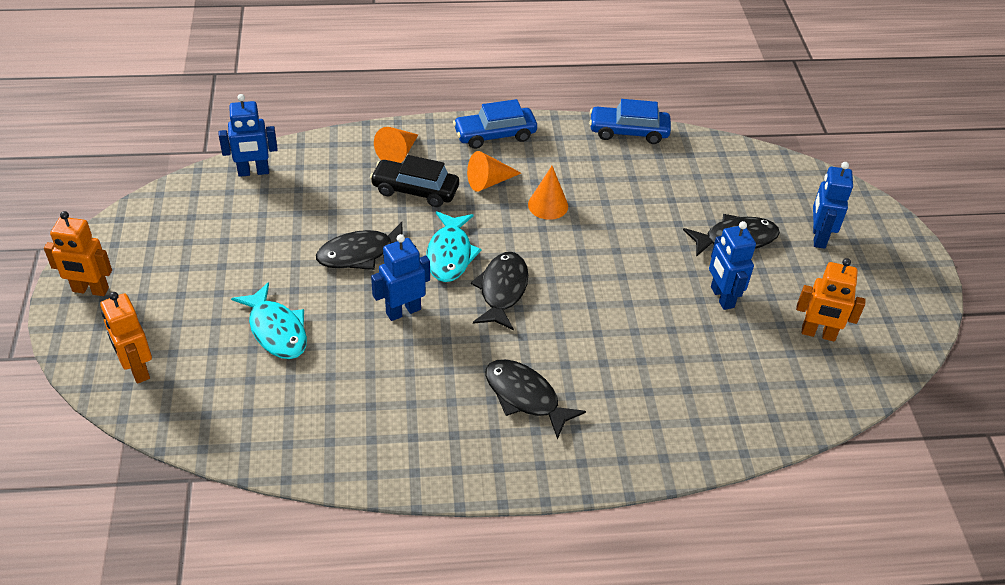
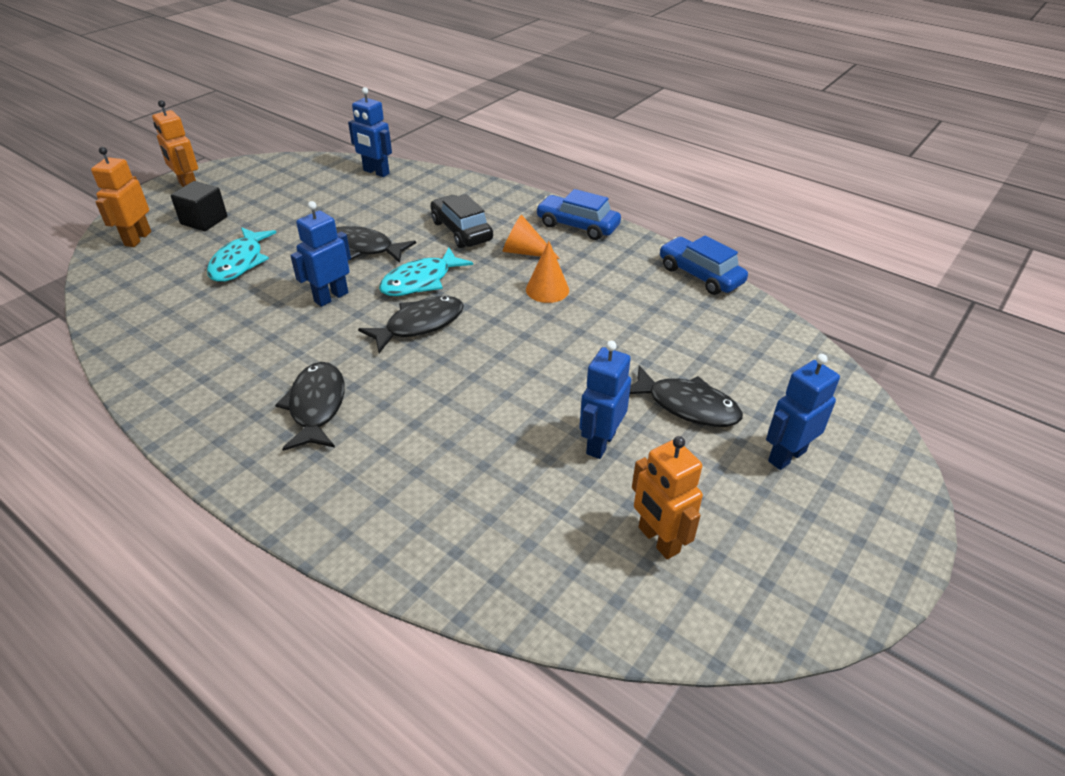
camera: 45 degrees right, 5 degrees down
blue robot [371,234,430,321] -> blue robot turned 60 degrees counterclockwise [290,201,351,307]
orange cone [374,127,418,163] -> none
none -> black cube [170,181,228,231]

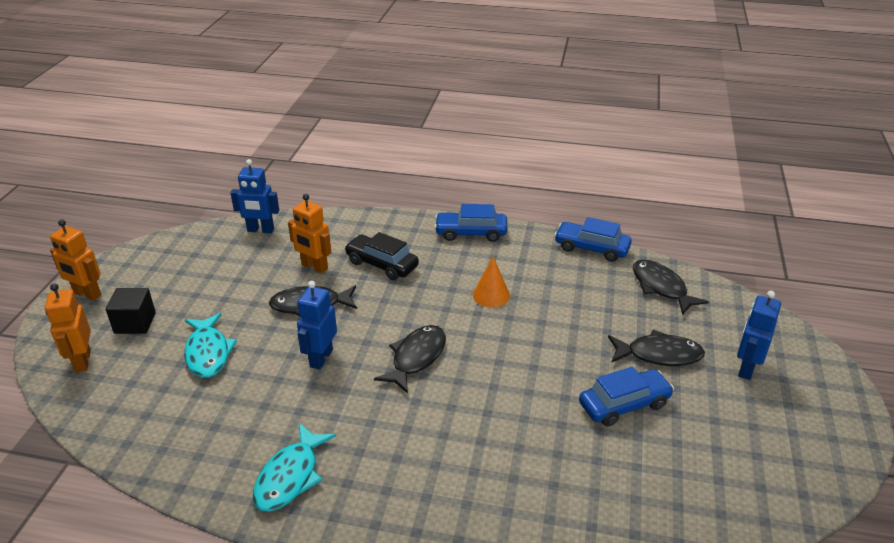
camera: 25 degrees left, 5 degrees down
black fish [275,362,345,451] -> black fish moved to [633,260,709,315]
turquoise fish [379,248,473,296] -> turquoise fish moved to [253,423,336,512]
orange cone [502,215,560,259] -> none
blue robot [580,341,631,459] -> blue car [579,367,674,426]
orange robot [632,436,703,559] -> orange robot moved to [288,194,331,274]

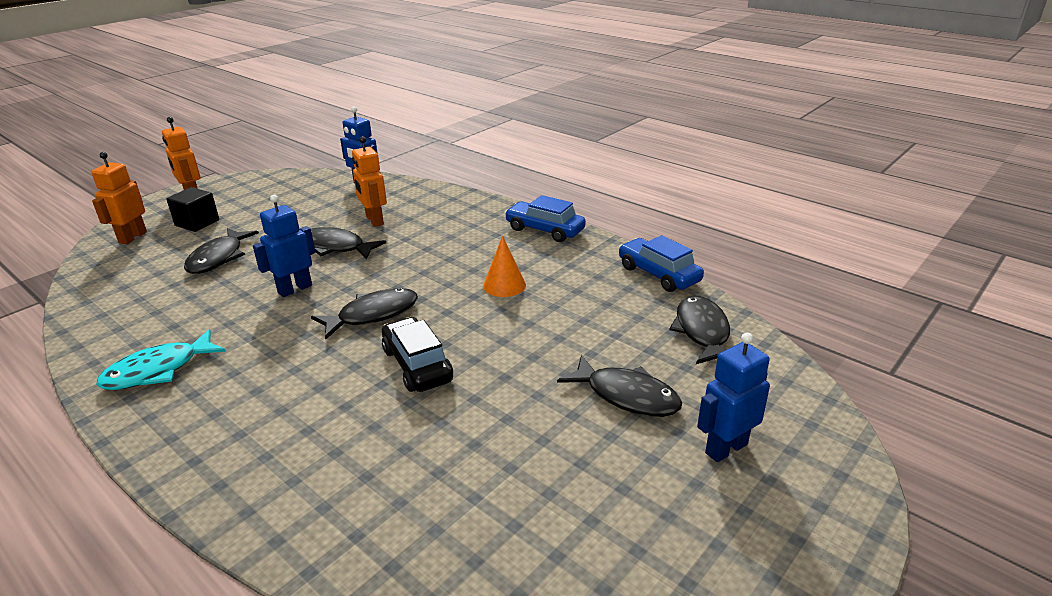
camera: 30 degrees right, 5 degrees down
turquoise fish [184,313,237,378] -> black fish [184,228,259,274]
black car [344,232,419,280] -> black car moved to [382,317,453,392]
blue car [579,367,674,426] -> none

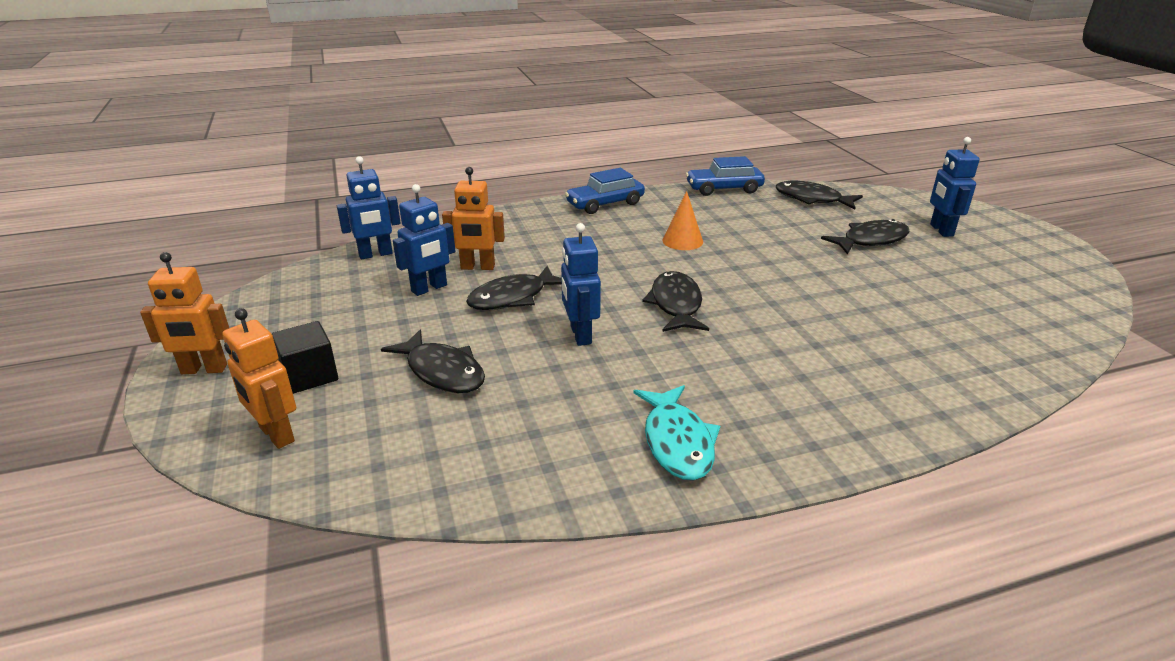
camera: 60 degrees left, 0 degrees up
black car [382,317,453,392] -> none
none -> blue robot [393,184,455,296]

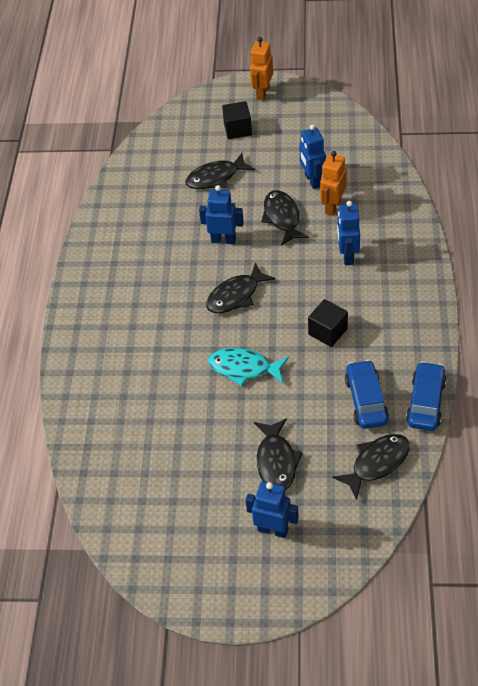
camera: 115 degrees right, 20 degrees up
orange robot [222,308,296,449] -> none
blue robot [337,156,401,259] -> blue robot moved to [337,201,360,265]
blue car [565,168,645,214] -> blue car moved to [345,360,389,429]
turquoise fish [633,385,720,480] -> turquoise fish moved to [208,348,289,386]
black fish [642,271,709,332] -> black fish turned 120 degrees clockwise [206,262,276,313]
orange cone [662,191,703,250] -> black cube [308,299,348,347]

